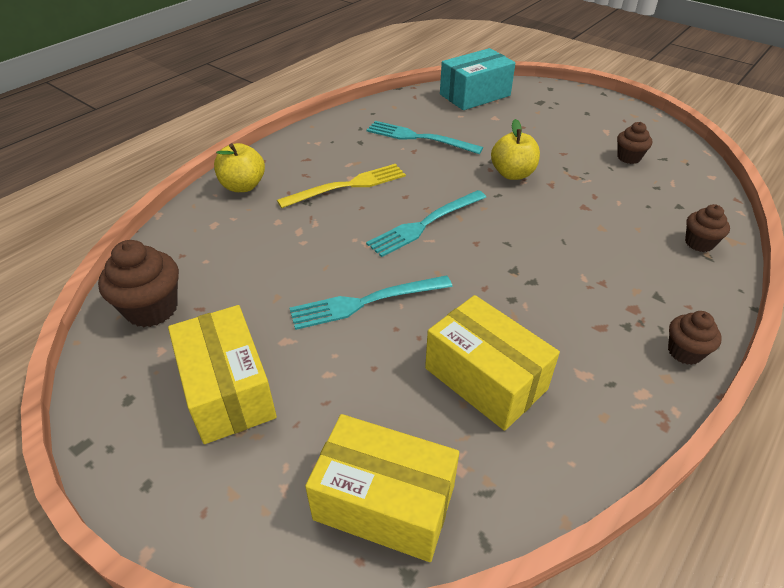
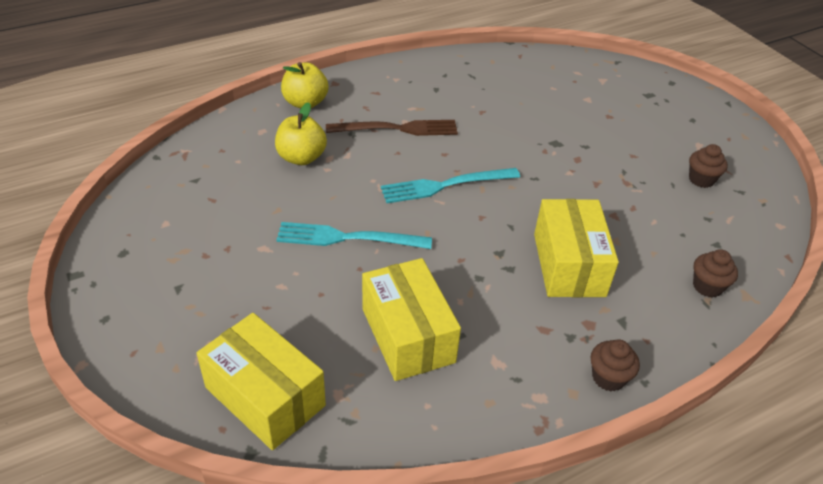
camera: 20 degrees right, 0 degrees up
brown cupcake [98,240,179,327] -> none
yellow box [168,305,277,444] -> yellow box moved to [534,199,619,297]
yellow fork [277,164,406,208] -> brown fork [326,120,458,136]
turquoise fork [367,121,483,154] -> none
turquoise box [440,48,515,110] -> none
yellow apple [491,119,540,180] -> yellow apple moved to [275,102,327,165]

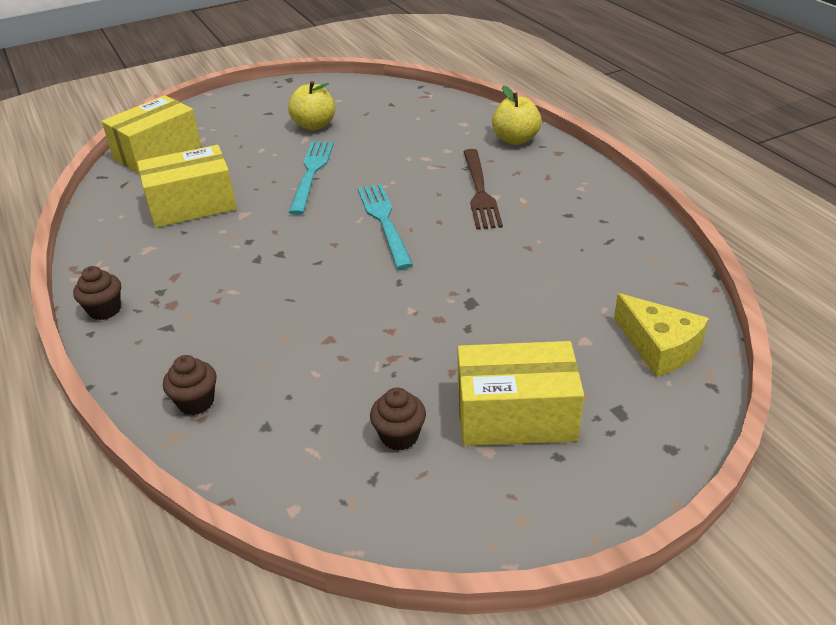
camera: 95 degrees right, 5 degrees down
yellow apple [275,102,327,165] -> yellow apple moved to [288,81,335,130]
yellow box [534,199,619,297] -> yellow box moved to [458,341,584,446]
none -> yellow cheese [614,293,709,377]

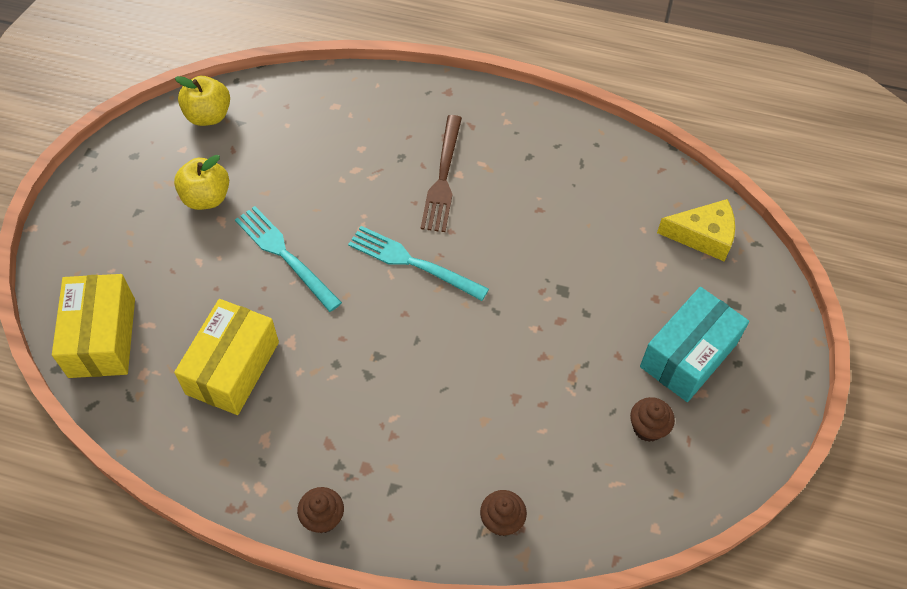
camera: 50 degrees left, 20 degrees up
yellow box [458,341,584,446] -> turquoise box [640,287,749,402]
brown fork [463,149,503,229] -> brown fork turned 60 degrees clockwise [421,115,462,232]
yellow apple [492,86,541,145] -> yellow apple moved to [175,76,230,126]

